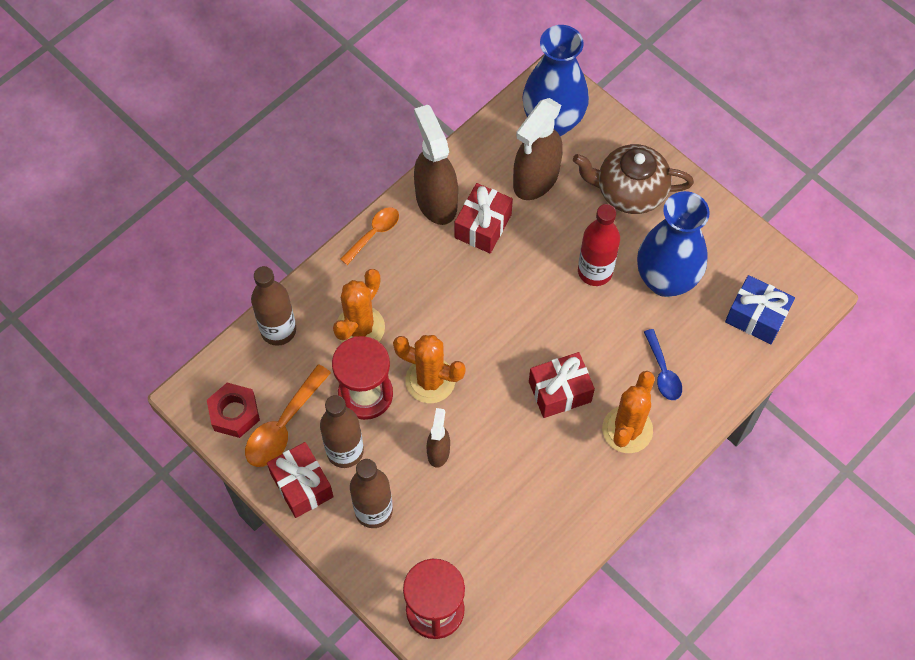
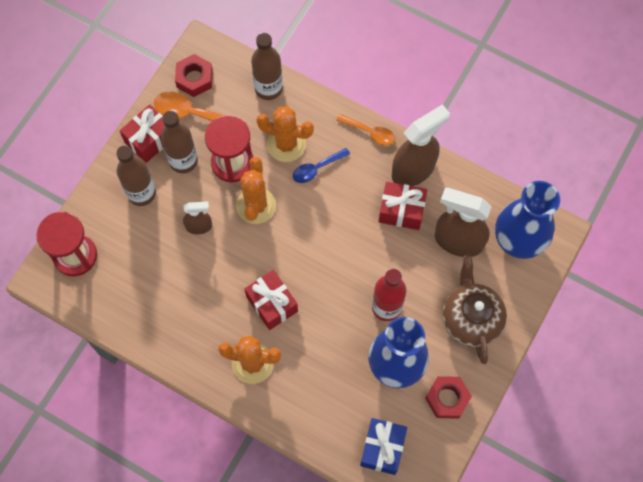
camera: 75 degrees right, 5 degrees up
blue spoon [644,329,682,400] -> blue spoon moved to [293,148,350,183]
none -> red nut [425,376,472,419]

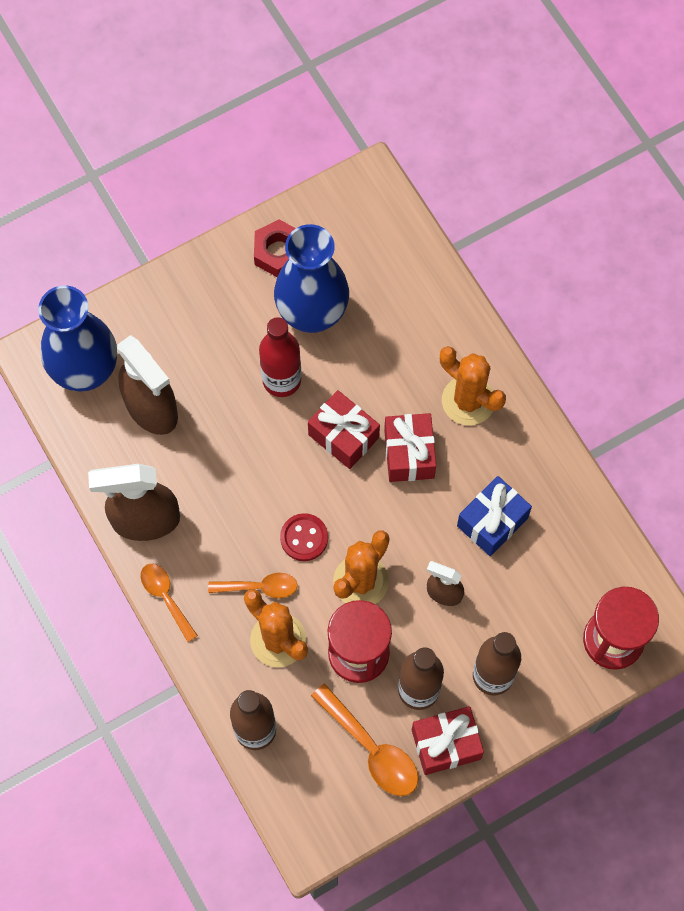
camera: 150 degrees left, 0 degrees up
red nut [175,54,213,97] -> none
blue spoon [293,148,350,183] -> orange spoon [208,573,298,598]
blue gift [360,418,407,475] -> blue gift moved to [457,476,532,556]
red gift [379,182,427,230] -> red gift moved to [308,390,380,469]
brown teapot [442,255,507,364] -> none
none -> red button [280,513,328,561]

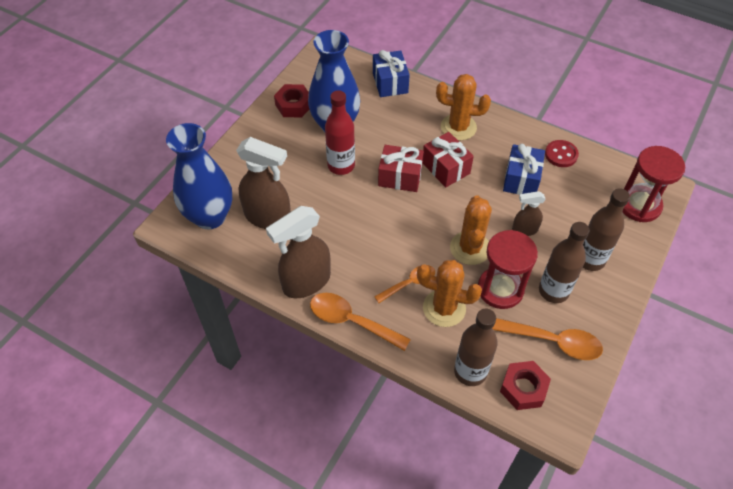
camera: 30 degrees left, 15 degrees down
orange spoon [140,564,198,642] -> orange spoon [310,293,411,351], size x1.53
red button [280,513,328,561] -> red button moved to [545,140,579,167]
red gift [412,706,484,775] -> none
none -> blue gift [373,50,410,97]
none -> red nut [500,361,551,410]

